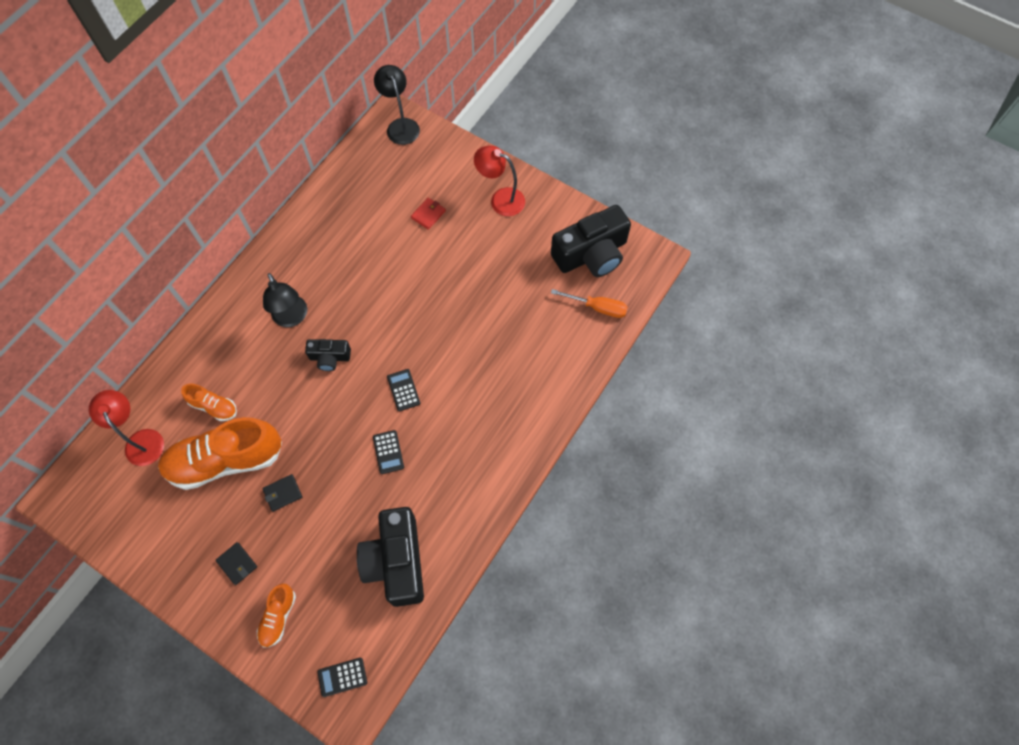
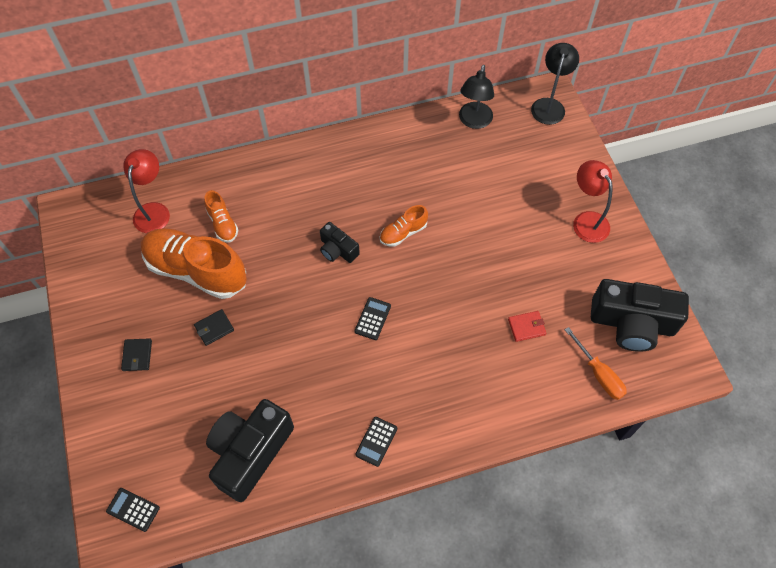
camera: 40 degrees right, 5 degrees down
orange shoe [257,584,296,647] -> orange shoe moved to [380,205,428,246]
black wallet [262,474,302,512] -> black wallet turned 45 degrees counterclockwise [194,309,234,346]
black lamp [263,273,307,327] -> black lamp moved to [459,65,494,129]
black calculator [373,430,404,474] -> black calculator moved to [355,417,397,467]
red wallet [411,198,446,230] -> red wallet moved to [508,311,546,342]

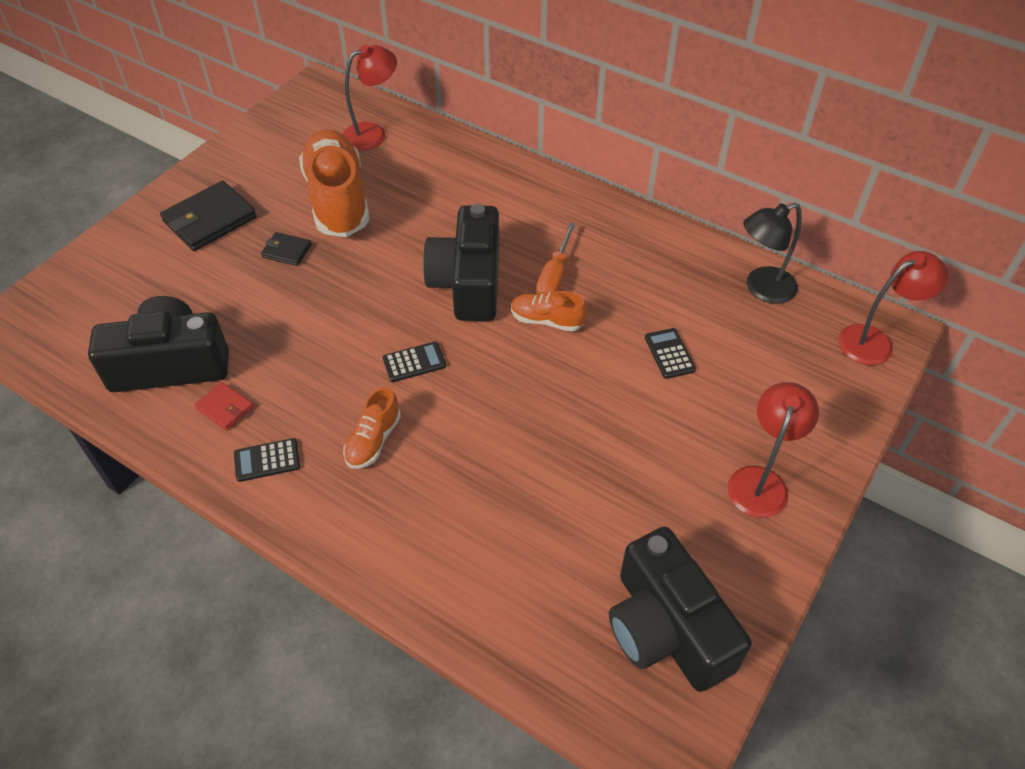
camera: 50 degrees right, 10 degrees down
black calculator [106,488,160,532] -> black calculator moved to [645,328,696,379]
black wallet [121,338,152,371] -> black wallet [160,181,257,251], size x1.91
orange shoe [204,190,239,243] -> orange shoe moved to [343,387,401,469]
black camera [320,222,360,263] -> black camera [423,204,499,321], size x1.95
red wallet [508,311,546,342] -> red wallet moved to [194,382,254,431]
black lamp [531,43,579,125] -> red lamp [838,251,948,365]
orange screwdriver [565,327,627,400] -> orange screwdriver moved to [536,223,576,295]

